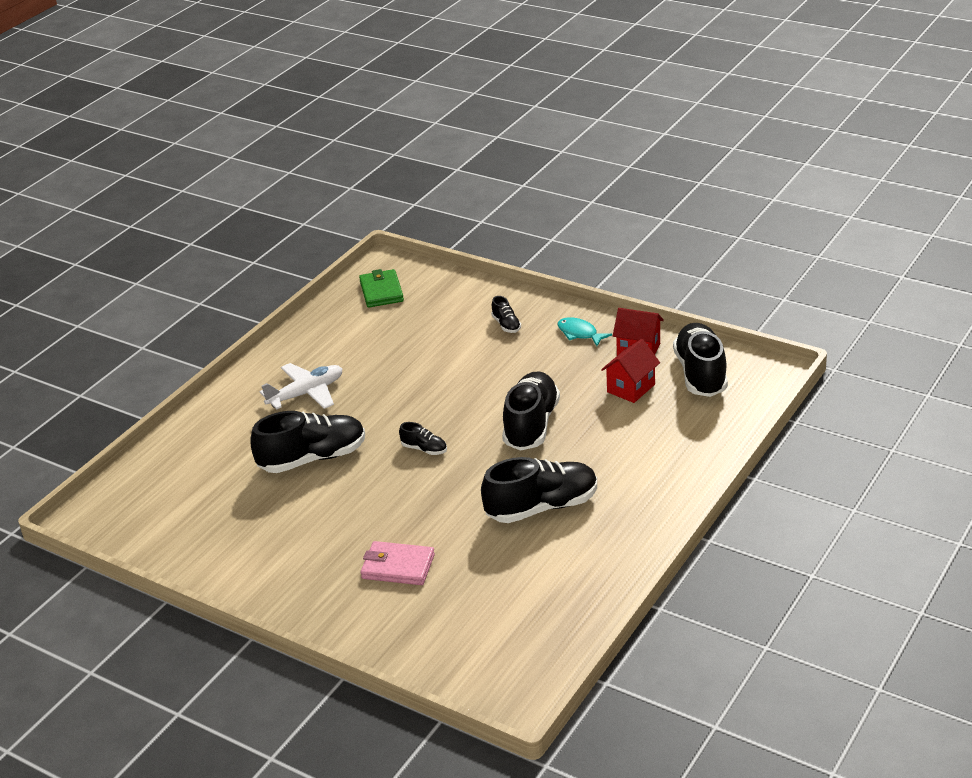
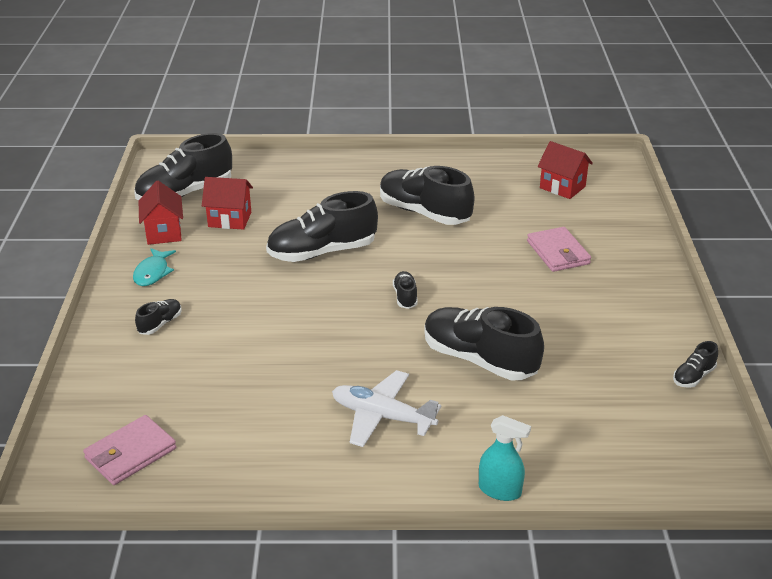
camera: 125 degrees left, 0 degrees up
green wallet [359,269,404,308] -> pink wallet [83,415,176,485]
none -> turquoise spray bottle [479,415,531,501]
none -> red house [538,141,593,199]
none -> black shoe [673,341,718,388]

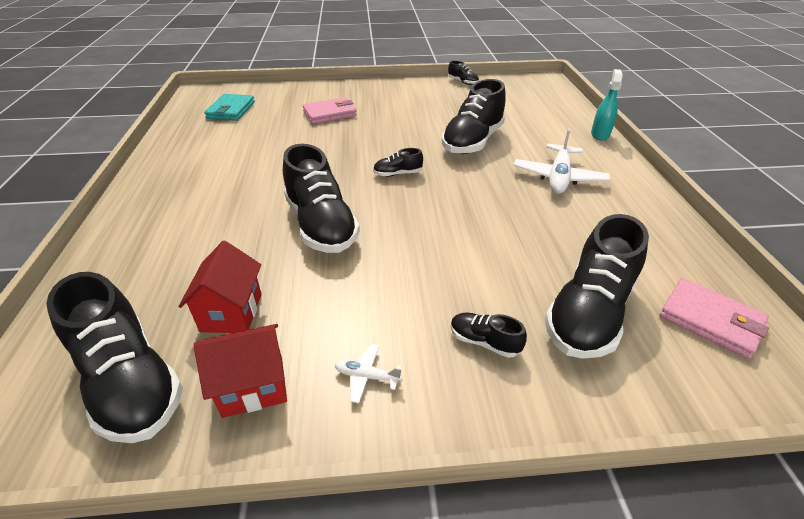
camera: 95 degrees left, 5 degrees up
turquoise fish [133,248,176,286] -> white plane [335,344,402,403]
black shoe [380,166,474,225] -> black shoe moved to [545,214,649,359]
red house [538,141,593,199] -> turquoise wallet [204,94,255,121]

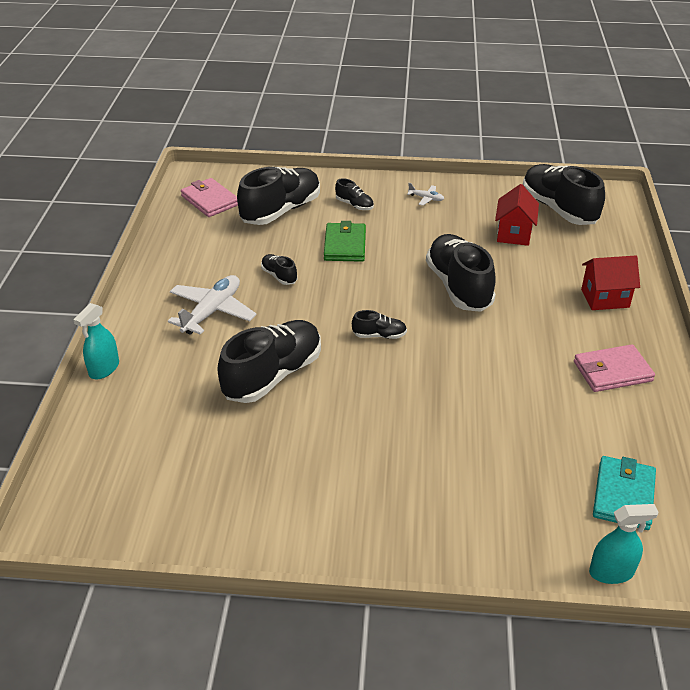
camera: 170 degrees left, 0 degrees up
red house [194,324,287,418] -> red house moved to [581,255,640,310]
pink wallet [303,97,357,124] -> pink wallet moved to [574,344,655,392]
black shoe [448,61,479,85] -> black shoe moved to [261,254,297,285]
none -> green wallet [324,221,366,262]
none -> turquoise spray bottle [589,504,659,584]

